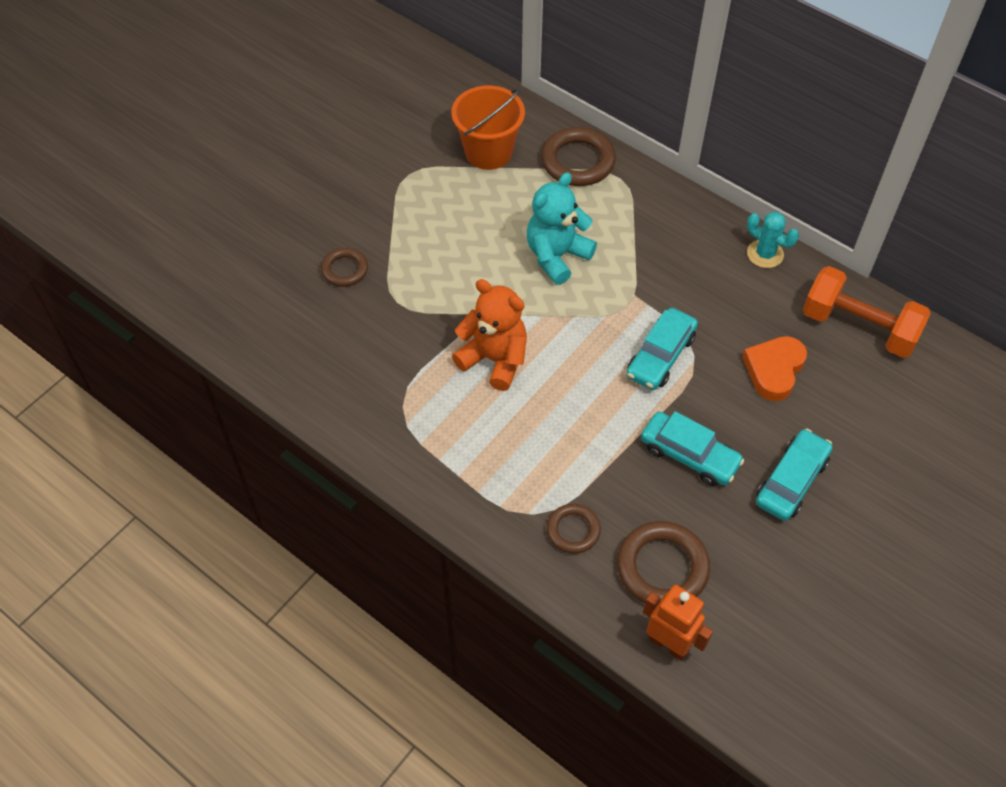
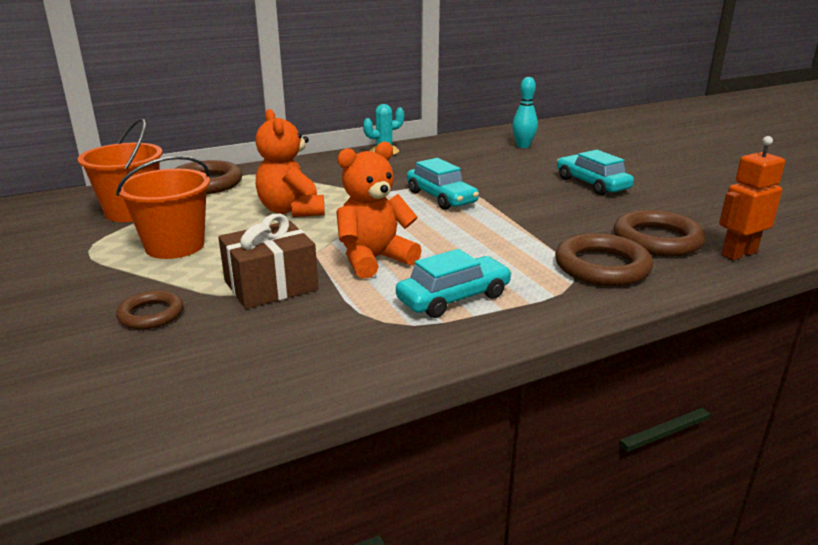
camera: 65 degrees left, 30 degrees down
turquoise teddy bear [527,172,597,285] -> orange teddy bear [256,109,325,217]
brown ring [547,504,601,554] -> brown ring [555,233,653,286], size x1.69
turquoise car [641,411,744,486] -> turquoise car moved to [396,249,512,318]
orange heart [742,336,807,401] -> none
orange dumbbell [803,266,931,358] -> none
none -> orange bucket [116,156,210,259]
none -> brown gift [218,214,318,309]
none -> turquoise bowling pin [512,77,538,148]

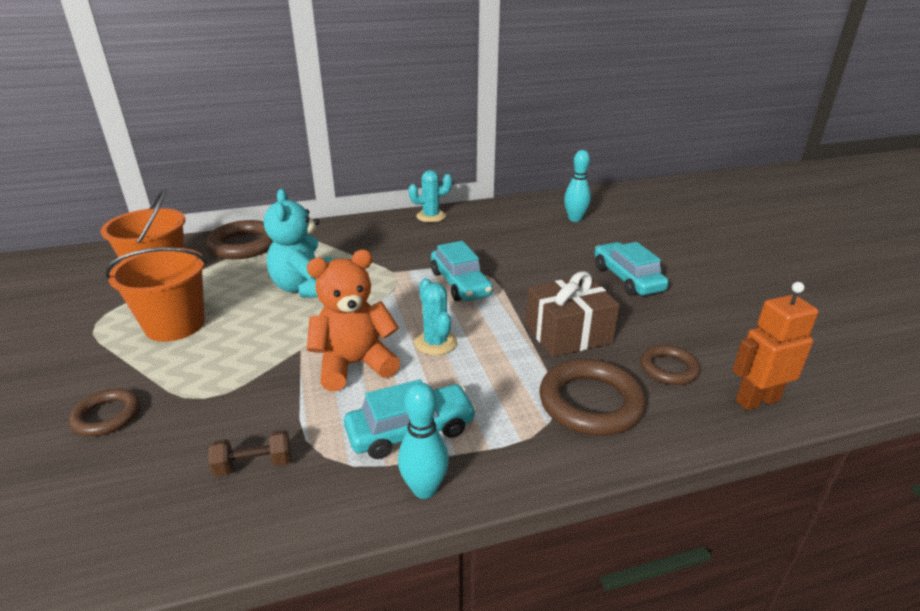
camera: 10 degrees right, 5 degrees up
brown gift [218,214,318,309] -> brown gift moved to [526,271,620,357]
orange teddy bear [256,109,325,217] -> turquoise teddy bear [264,189,332,298]
brown ring [614,210,706,257] -> brown ring [640,345,700,385], size x0.59
none -> brown dumbbell [209,430,291,477]
none -> turquoise bowling pin [398,383,449,499]
none -> turquoise cactus [415,278,457,355]

